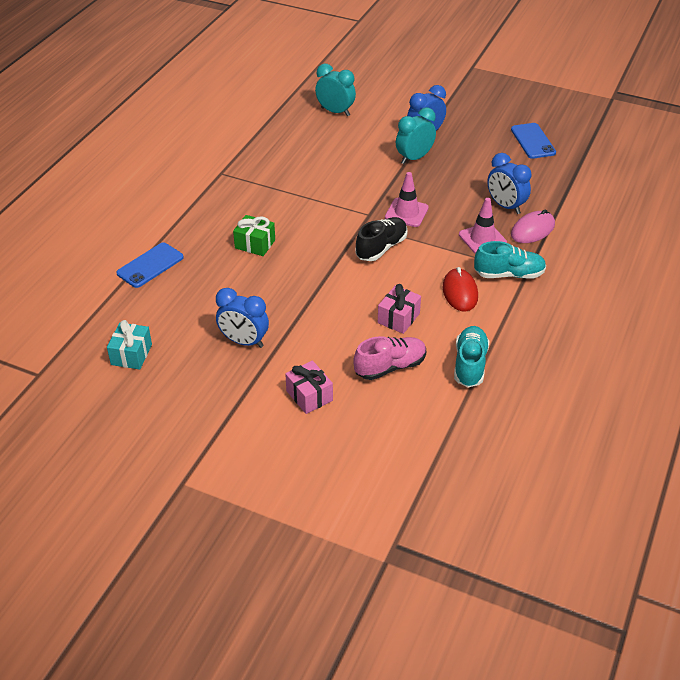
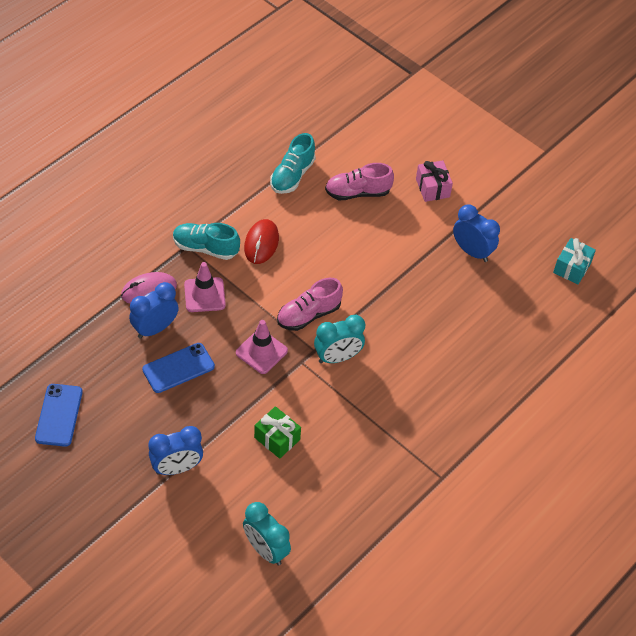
camera: 165 degrees left, 10 degrees up
blue phone [116,243,184,288] -> blue phone moved to [142,343,215,393]
green gift [233,215,275,256] -> green gift moved to [254,406,301,459]
black shoe [355,217,408,261] -> pink shoe [277,278,343,331]
pink gift [378,284,421,334] -> none
turquoise clock [396,107,436,164] -> turquoise clock moved to [314,315,365,363]
blue clock [487,153,532,214] -> blue clock turned 105 degrees counterclockwise [129,282,179,339]

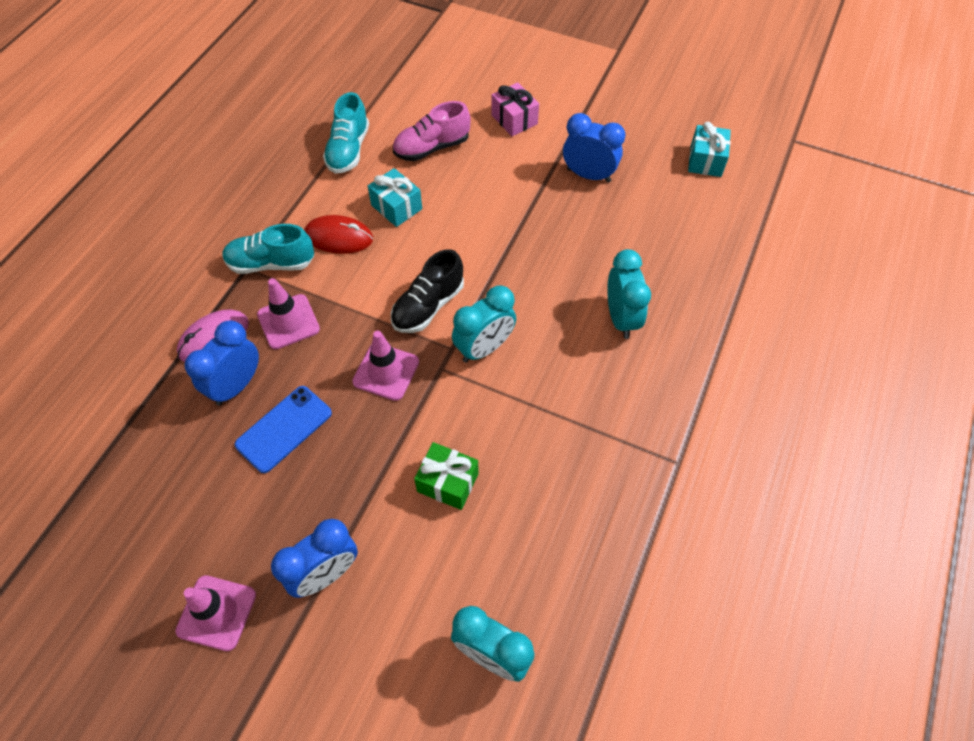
camera: 15 degrees left, 5 degrees up
blue phone [35,384,83,447] -> none
red mouse [244,219,279,264] -> red mouse turned 75 degrees counterclockwise [304,215,373,254]
pink shoe [277,278,343,331] -> black shoe [391,249,464,333]
none -> pink traffic cone [175,575,256,651]
none -> turquoise gift [368,168,422,227]
none -> turquoise clock [607,249,651,339]

